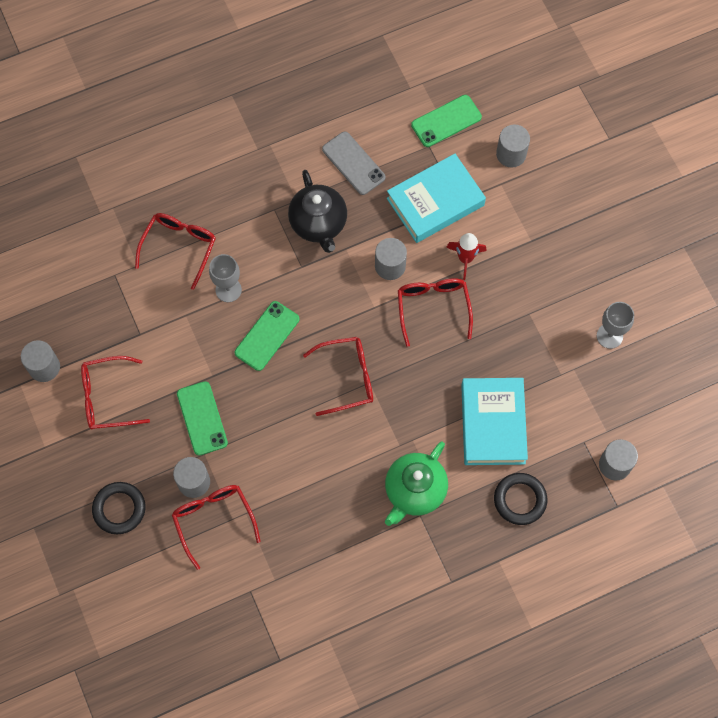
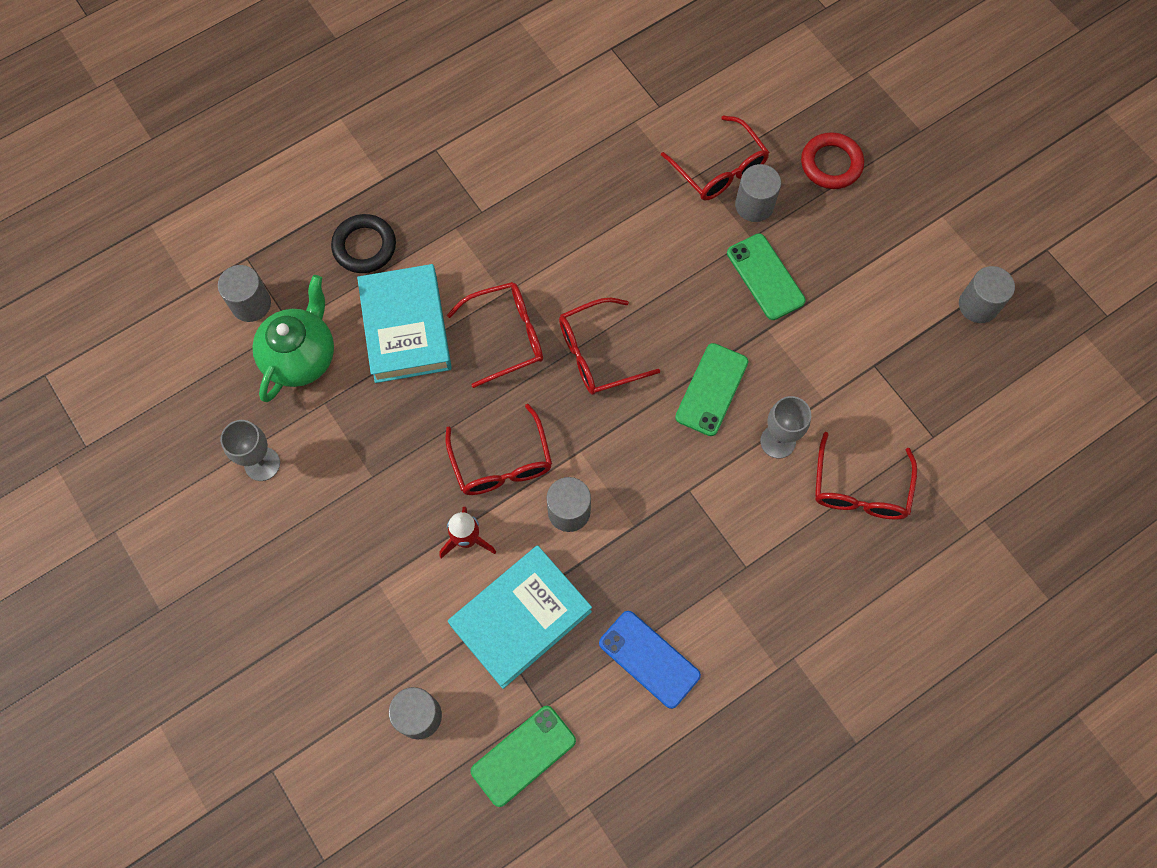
camera: 170 degrees right, 0 degrees up
red glasses [81,356,150,430] -> red glasses moved to [447,282,543,388]
black ring [92,482,146,534] -> red ring [801,132,864,189]
black teapot [288,170,347,253] -> none
grey phone [322,131,386,195] -> blue phone [599,611,701,709]
green teapot [385,442,448,526] -> green teapot moved to [252,275,334,402]

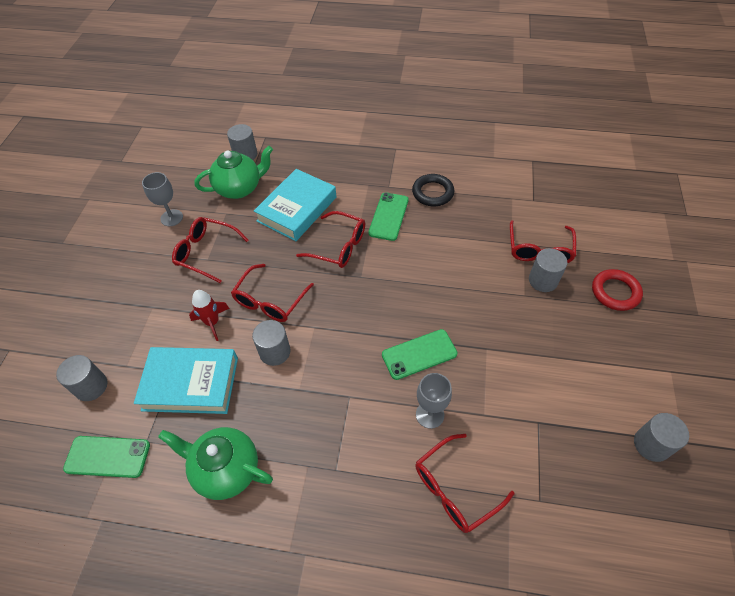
camera: 45 degrees right, 15 degrees down
black ring [331,214,396,273] -> black ring moved to [412,174,454,206]
red glasses [559,298,660,395] -> red glasses moved to [172,217,248,283]
blue phone [599,611,701,709] -> green teapot [158,427,273,500]
green phone [727,233,806,320] -> green phone moved to [368,192,409,241]

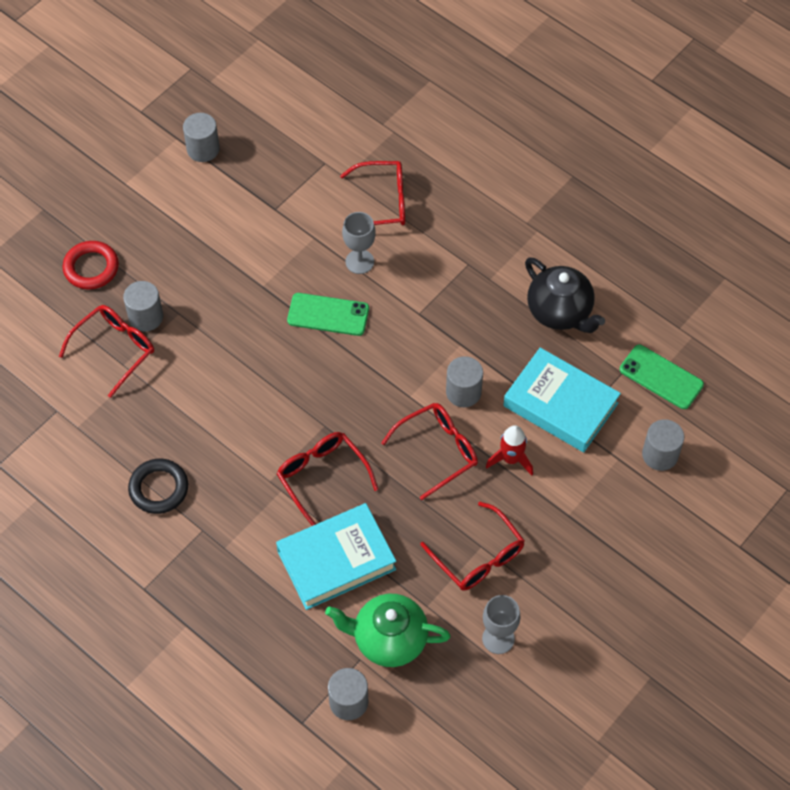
camera: 150 degrees left, 5 degrees up
green teapot [158,427,273,500] -> black teapot [525,257,605,333]
green phone [368,192,409,241] -> none

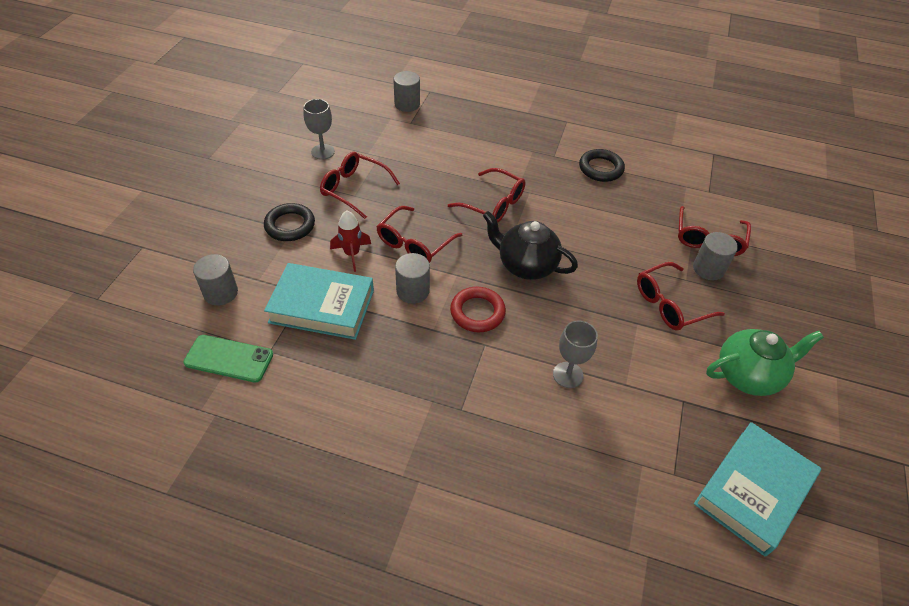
camera: 155 degrees right, 10 degrees down
red ring [63,241,119,290] -> red ring moved to [450,287,506,332]
grey cylinder [183,113,220,162] -> none
turquoise book [276,503,396,610] -> turquoise book moved to [694,422,821,557]
green phone [287,293,369,336] -> none
green teapot [325,594,451,667] -> green teapot moved to [706,329,824,396]
red glasses [340,161,405,225] -> red glasses moved to [637,262,725,331]
black teapot [525,257,605,333] -> black teapot moved to [483,211,578,280]
none -> black ring [264,203,315,241]

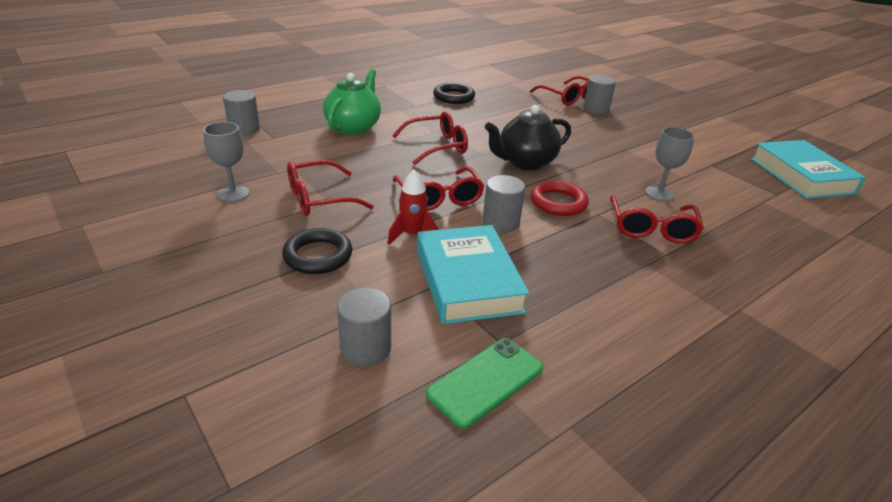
camera: 55 degrees left, 15 degrees down
turquoise book [264,263,374,340] -> turquoise book turned 60 degrees counterclockwise [417,225,529,324]
red glasses [637,262,725,331] -> red glasses moved to [610,195,704,243]
green teapot [706,329,824,396] -> green teapot moved to [323,69,381,135]

